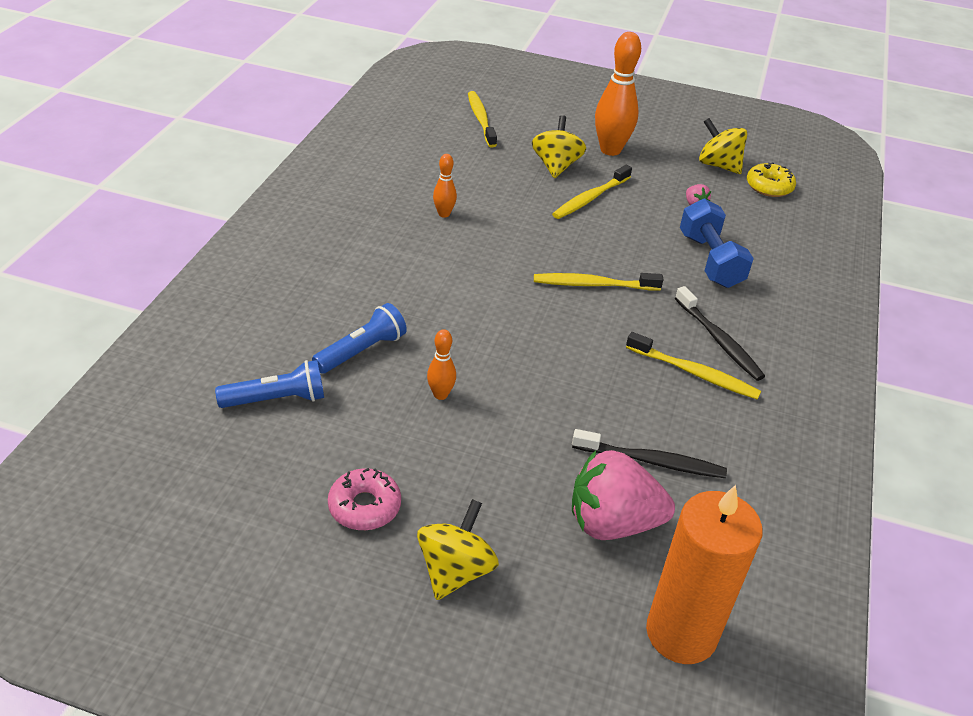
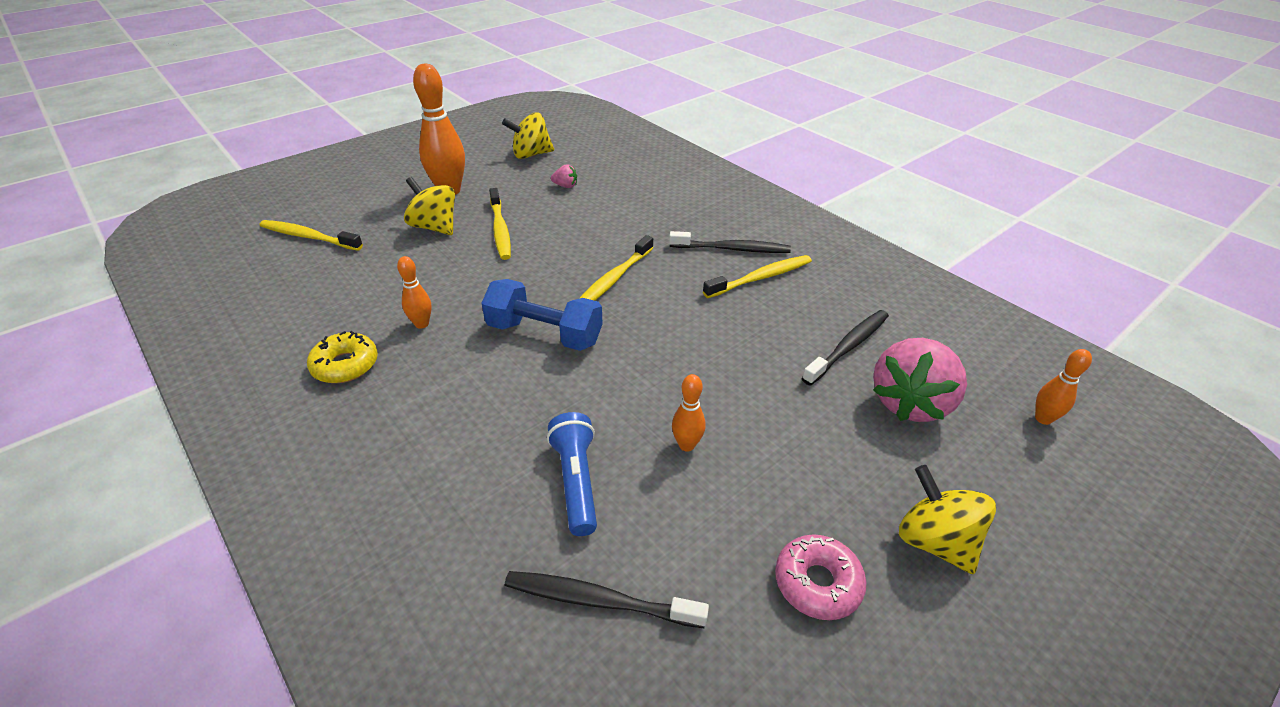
camera: 55 degrees left, 0 degrees up
blue flashlight [215,360,324,408] -> black toothbrush [505,571,709,628]
orange candle [646,485,762,664] -> orange bowling pin [1035,349,1092,425]
blue dumbbell [680,199,754,288] -> blue dumbbell moved to [482,279,603,351]
yellow donut [747,162,796,197] -> yellow donut moved to [307,331,378,383]

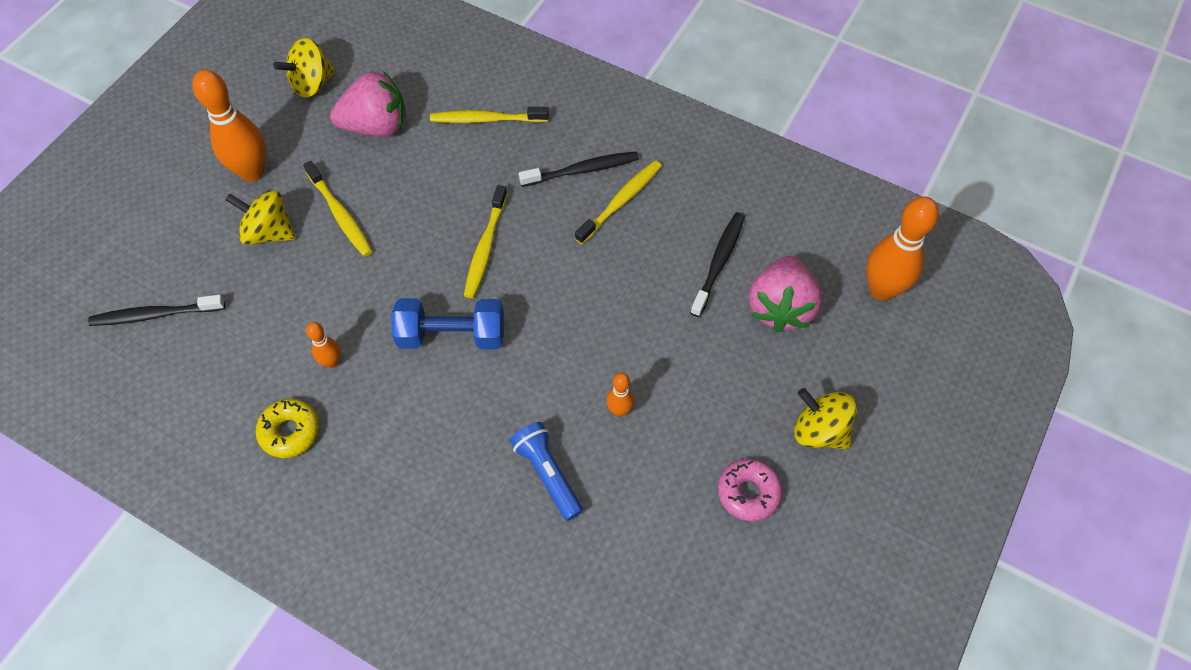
camera: 20 degrees left, 20 degrees up
yellow toothbrush [260,220,363,251] -> yellow toothbrush moved to [430,107,549,123]
black toothbrush [505,571,709,628] -> black toothbrush moved to [88,295,225,326]
pink strawberry [551,164,577,188] -> pink strawberry [330,71,406,137], size x2.45
orange bowling pin [1035,349,1092,425] -> orange bowling pin [866,196,939,301], size x2.00

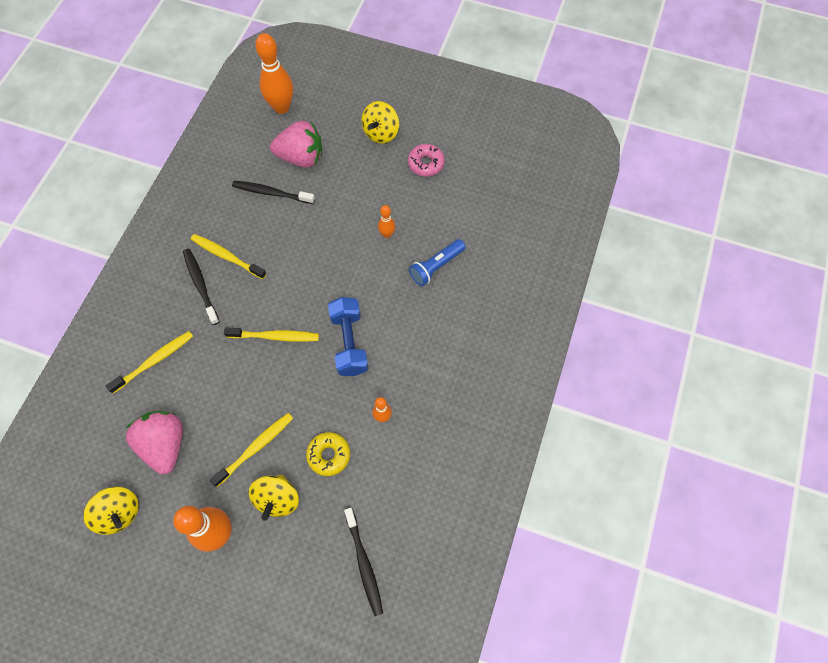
camera: 100 degrees left, 5 degrees up
yellow donut [256,399,319,458] -> yellow donut moved to [306,432,350,476]
yellow toothbrush [430,107,549,123] -> yellow toothbrush turned 120 degrees counterclockwise [106,331,193,394]

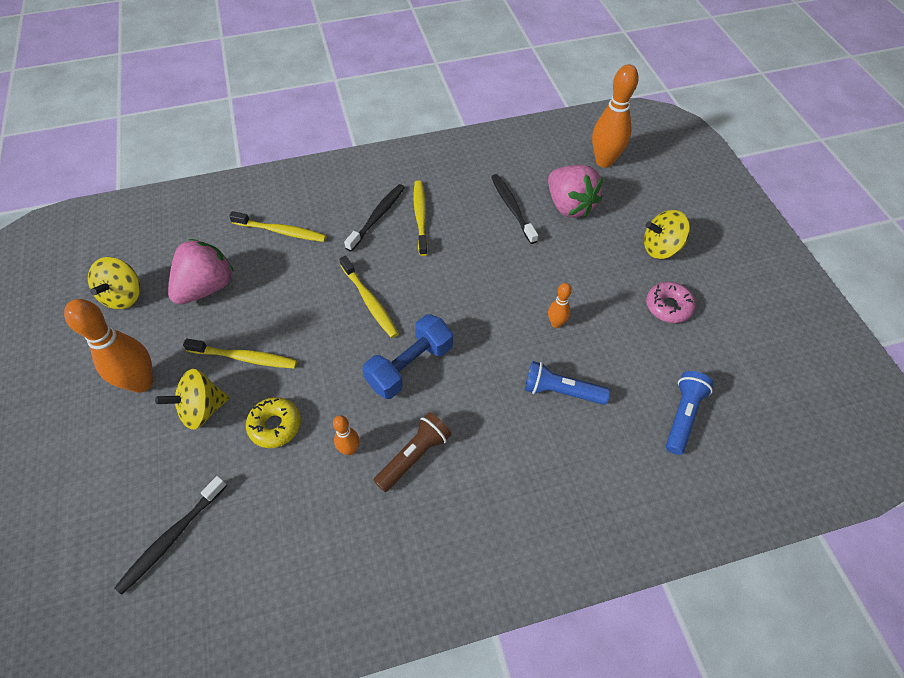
camera: 55 degrees right, 10 degrees down
none -> brown flashlight [373,412,451,492]
none -> blue flashlight [666,371,713,455]

